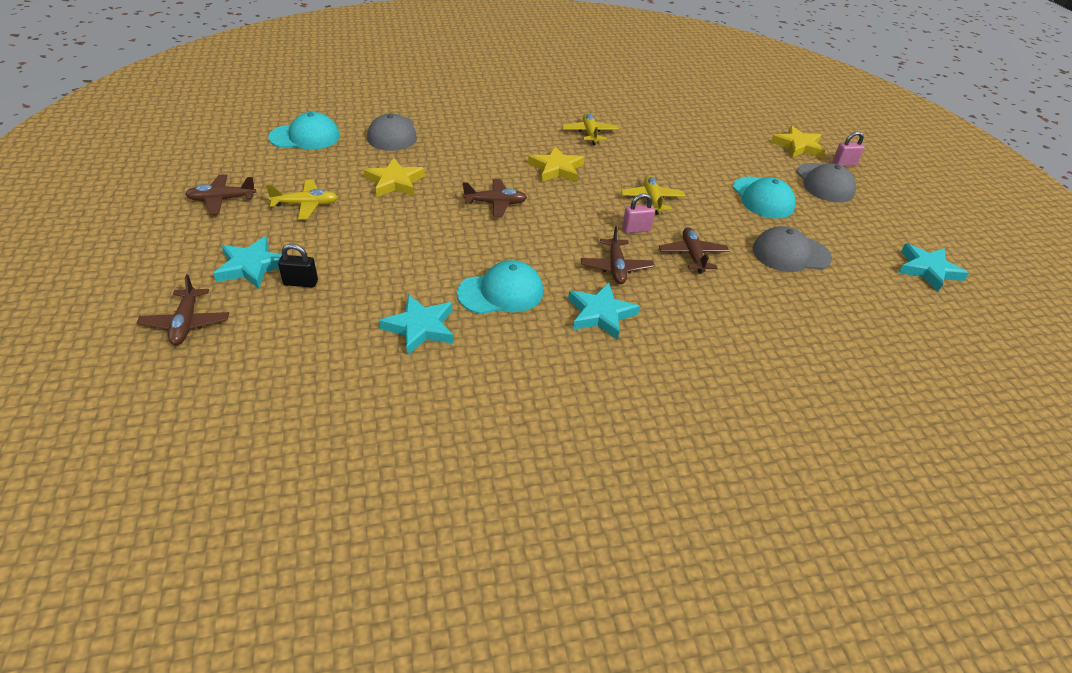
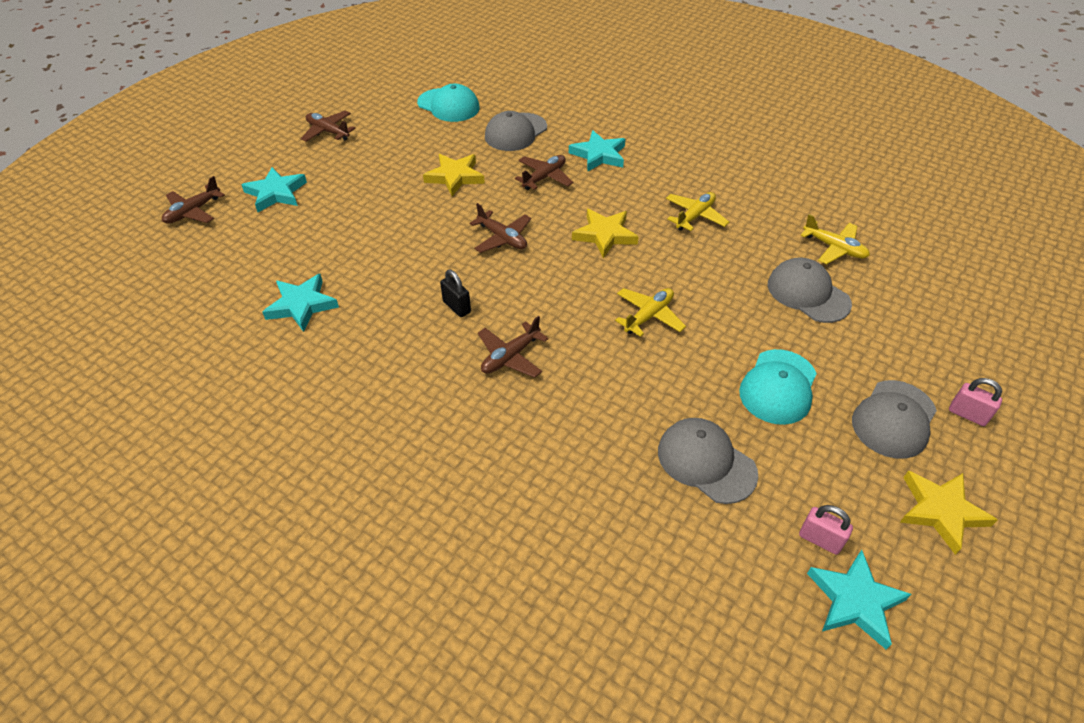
camera: 50 degrees right, 5 degrees up
yellow plane [266,180,338,220] -> yellow plane moved to [800,214,870,264]
black padlock [278,244,318,288] -> black padlock moved to [440,270,471,317]
turquoise cap [457,260,543,314] -> none
turquoise star [568,283,640,340] -> turquoise star moved to [569,130,625,172]
pink padlock [622,193,655,233] -> pink padlock moved to [799,505,853,555]
brown plane [659,227,729,274] -> brown plane moved to [515,155,573,190]
yellow star [771,126,825,158] -> yellow star moved to [900,471,998,555]
none -> grey cap [768,258,852,323]

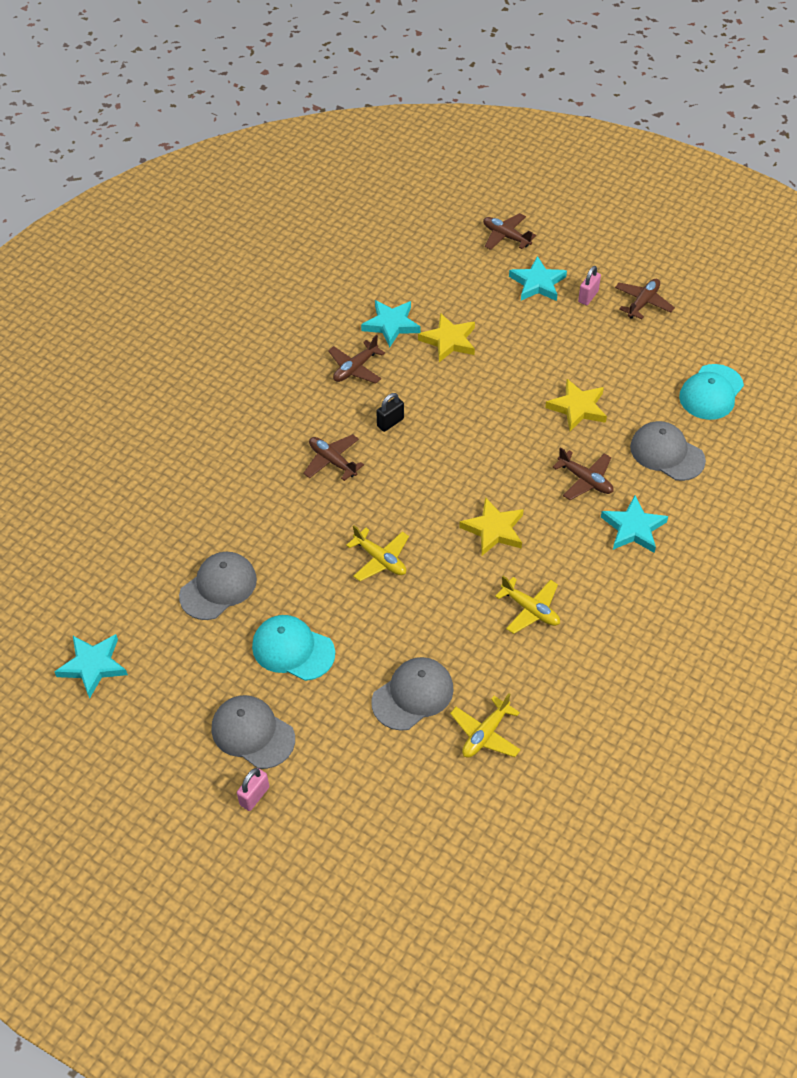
camera: 90 degrees right, 5 degrees up
brown plane [470,203,531,253] -> brown plane moved to [328,335,385,384]
pink padlock [799,505,853,555] -> pink padlock moved to [578,266,601,305]
yellow star [900,471,998,555] -> yellow star moved to [418,313,475,362]

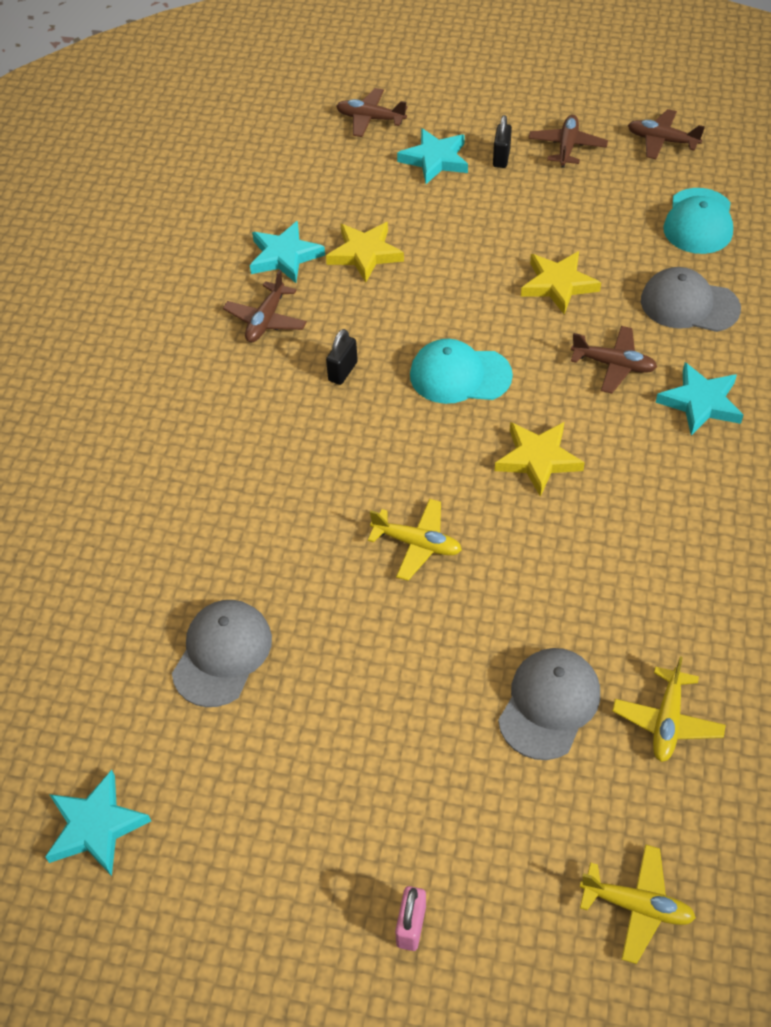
camera: 20 degrees left, 0 degrees up
grey cap [211,695,295,769] -> none
turquoise cap [252,615,335,681] -> turquoise cap moved to [410,339,513,404]
brown plane [303,434,364,481] -> brown plane moved to [628,109,705,159]
yellow plane [495,576,560,634] -> yellow plane moved to [580,844,696,964]
pink padlock [578,266,601,305] -> black padlock [493,115,512,168]

